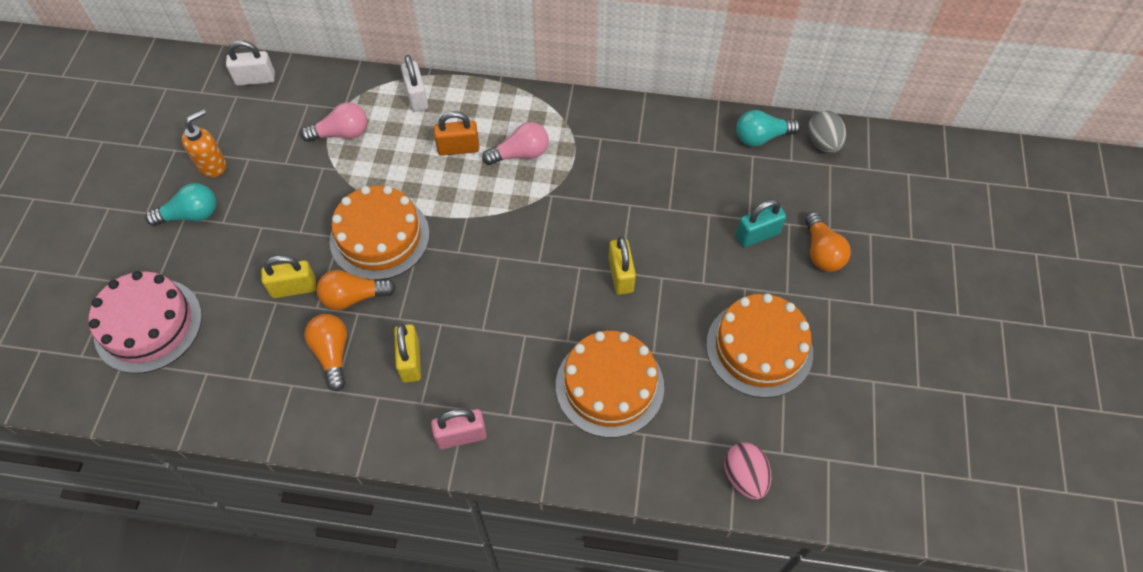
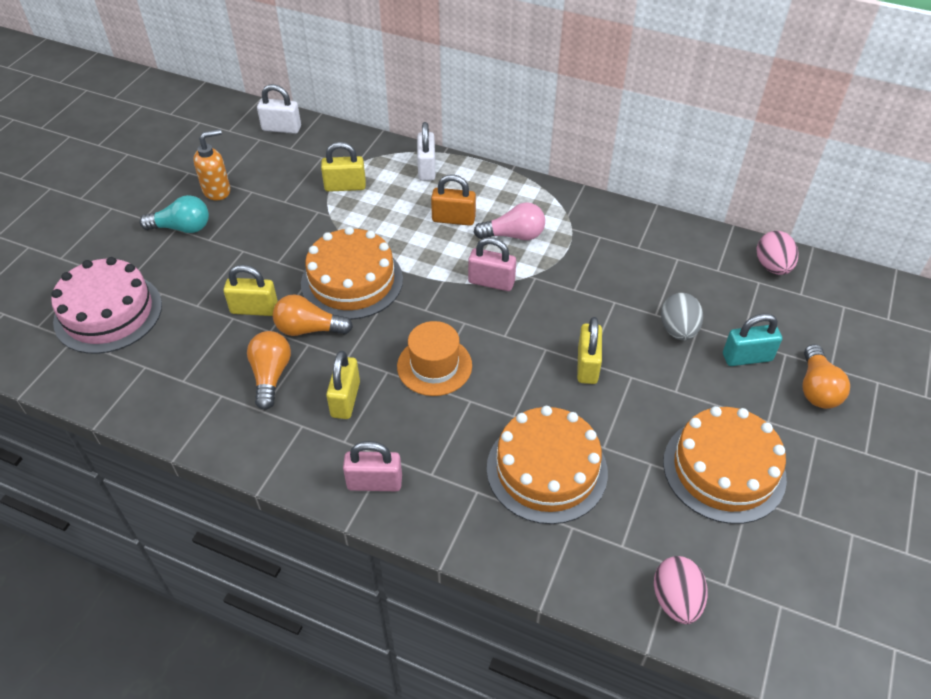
camera: 15 degrees right, 10 degrees down
pink light bulb [301,102,367,142] -> yellow padlock [321,142,366,192]
turquoise light bulb [736,110,800,146] -> pink egg [756,231,798,275]
grey egg [807,111,846,153] -> grey egg moved to [661,293,703,340]
none -> orange hat [397,321,472,396]
none -> pink padlock [468,237,516,291]

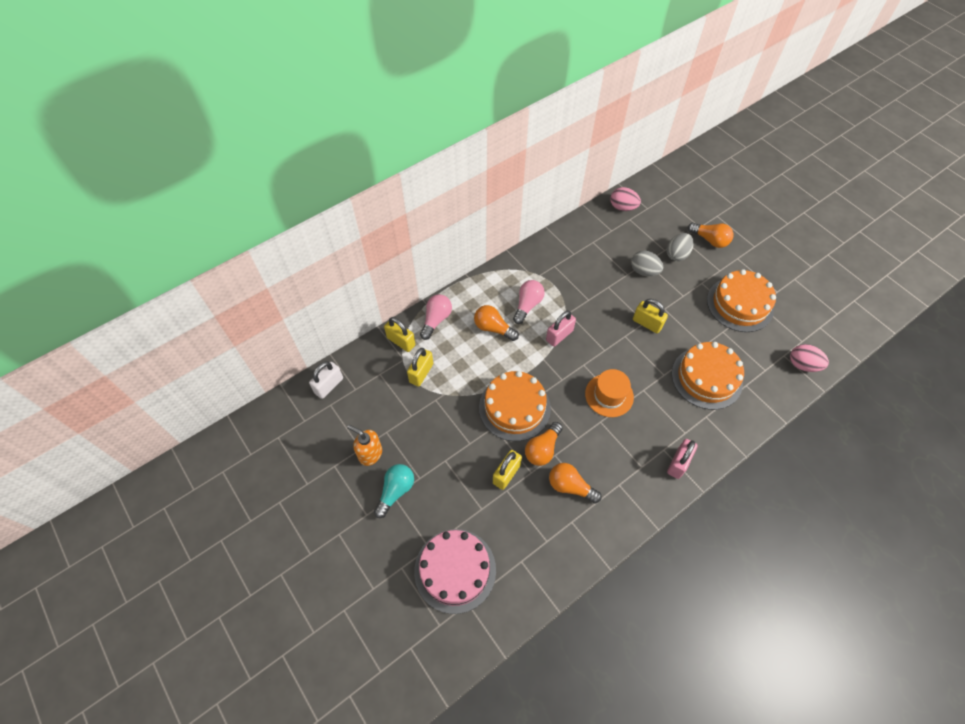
camera: 60 degrees left, 10 degrees up
orange soap dispenser [193,129,230,201] -> orange soap dispenser turned 60 degrees counterclockwise [347,425,382,466]
yellow padlock [326,351,360,419] -> yellow padlock moved to [384,317,416,352]
white padlock [417,122,435,181] -> pink light bulb [420,294,452,340]
orange padlock [431,174,476,226] -> orange light bulb [474,305,519,341]
turquoise padlock [723,313,782,366] -> grey egg [667,233,694,261]

